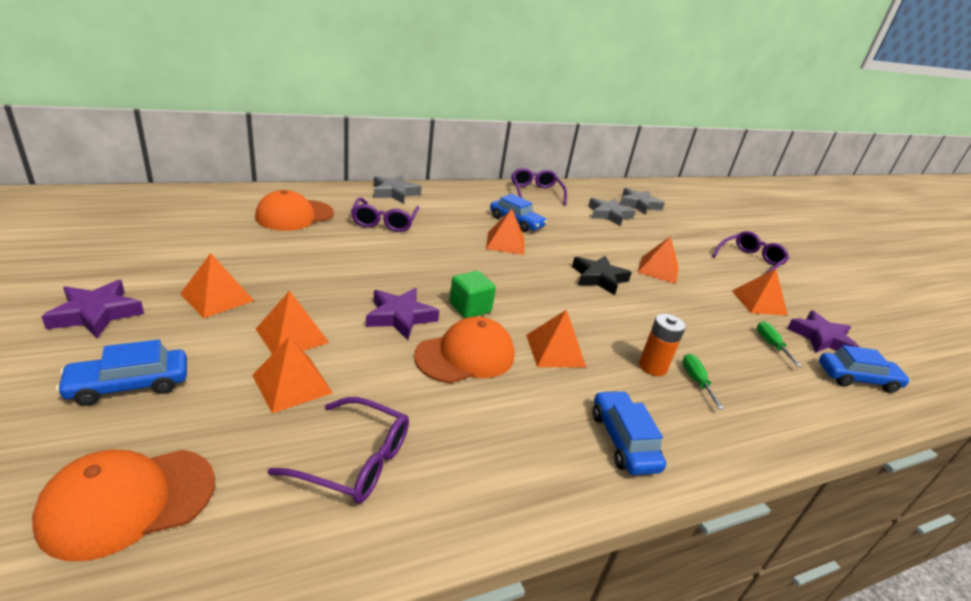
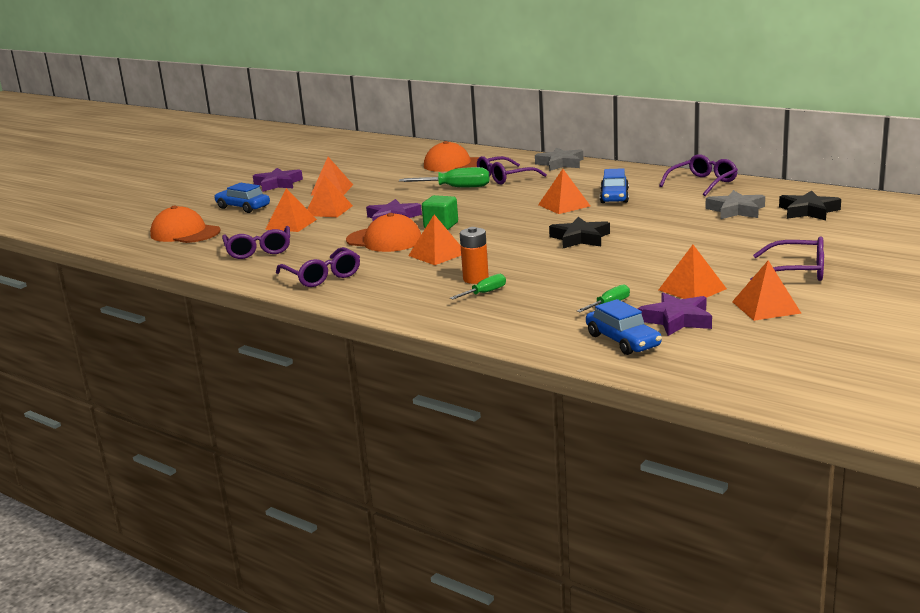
camera: 65 degrees right, 10 degrees down
blue car [593,390,666,475] -> none
grey star [620,188,665,214] -> black star [779,191,841,221]
orange pyramid [637,236,679,284] -> orange pyramid moved to [732,260,801,321]
none -> purple glasses [276,247,360,287]
none -> green screwdriver [399,167,489,187]

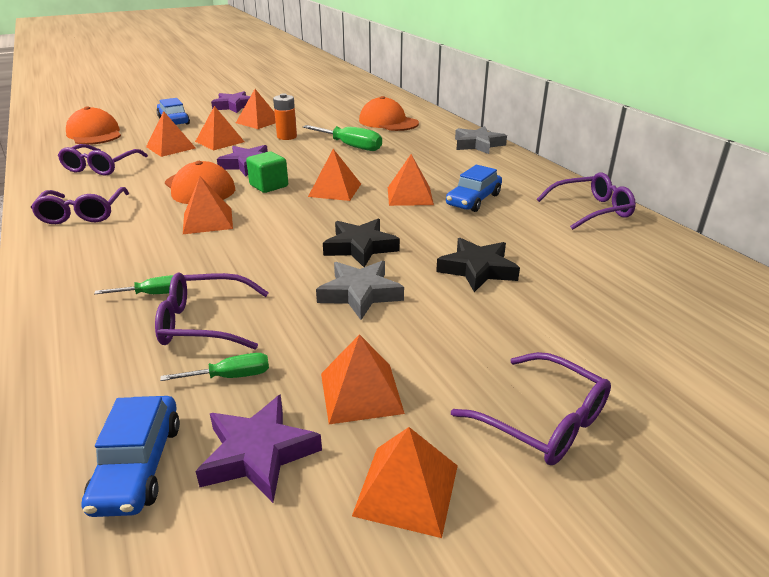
camera: 25 degrees right, 10 degrees up
orange battery [460,227,489,284] -> orange battery moved to [273,94,297,140]
purple glasses [477,156,547,185] -> purple glasses moved to [155,272,269,349]
grey star [706,190,765,219] -> grey star moved to [316,261,404,320]
black star [779,191,841,221] -> black star moved to [436,238,520,292]
none -> orange pyramid [308,149,361,201]

